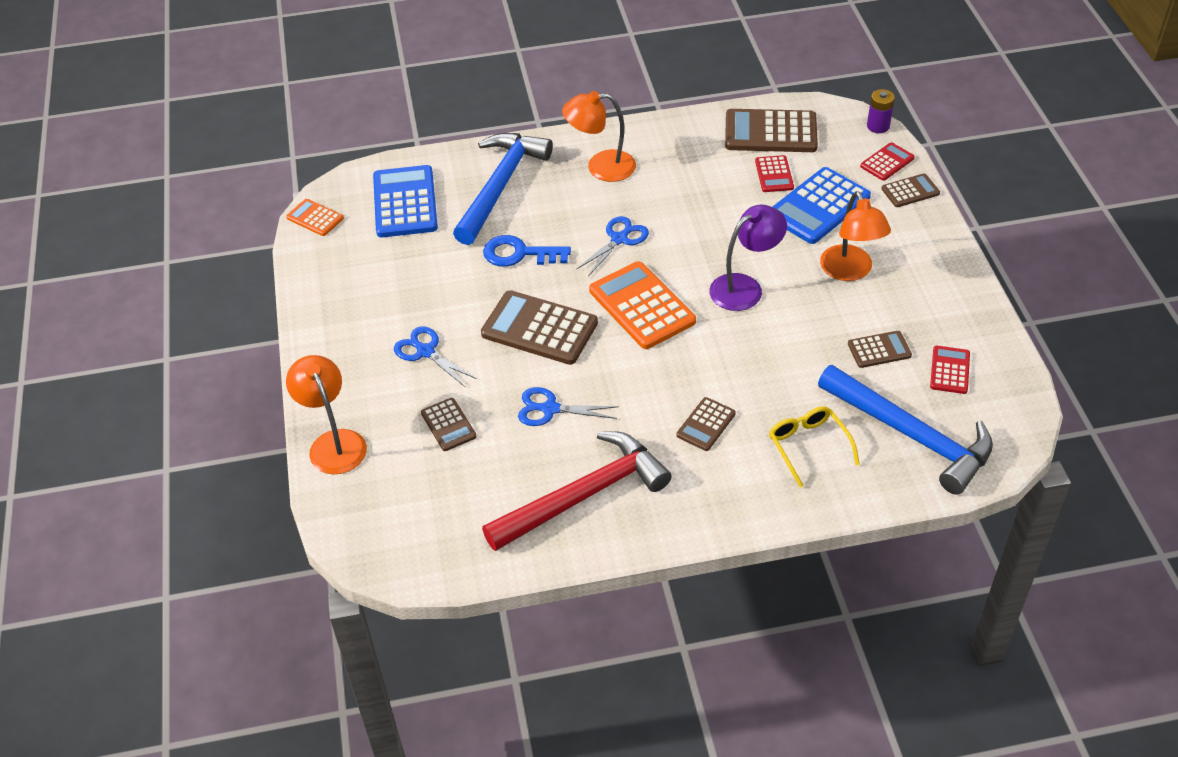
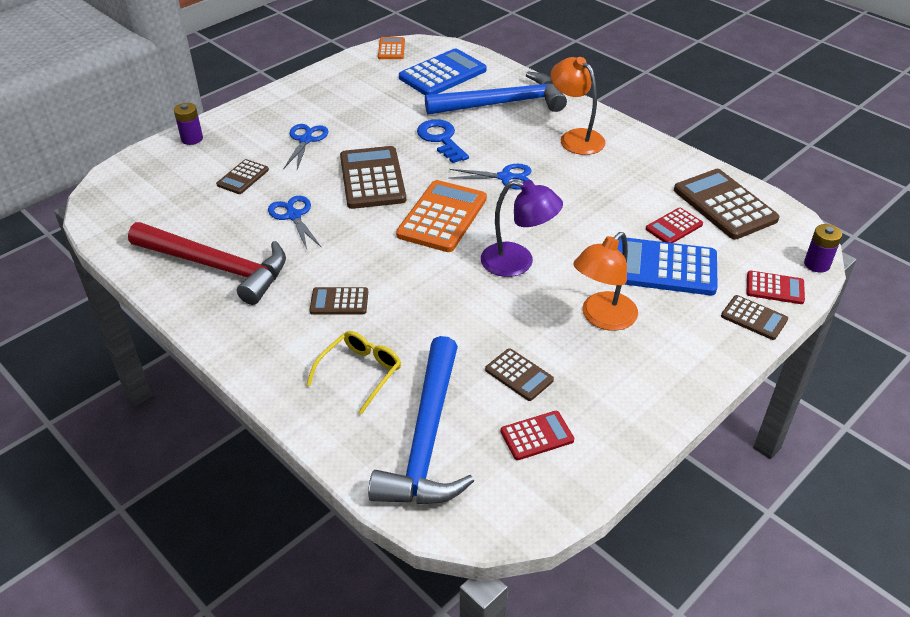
camera: 55 degrees right, 5 degrees down
orange lamp [286,355,367,474] -> purple battery [174,103,203,145]

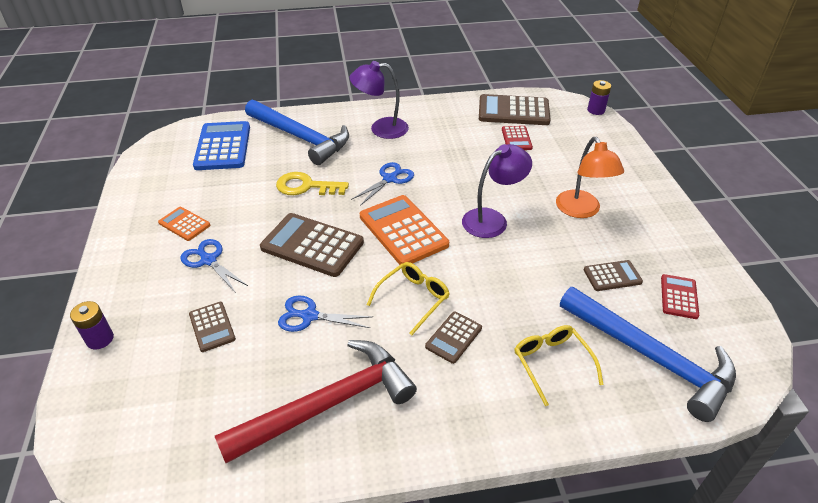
camera: 55 degrees left, 0 degrees up
orange calculator [378,37,405,59] -> orange calculator moved to [158,207,210,241]
blue key [417,119,469,163] -> yellow key [276,172,349,195]
blue hammer [425,72,567,115] -> blue hammer turned 105 degrees clockwise [245,100,349,165]
orange lamp [551,57,606,155] -> purple lamp [349,61,409,139]
blue calculator [618,238,718,295] -> none
brown calculator [721,295,788,340] -> none
red calculator [746,271,805,304] -> none
none -> yellow glasses [367,262,450,335]

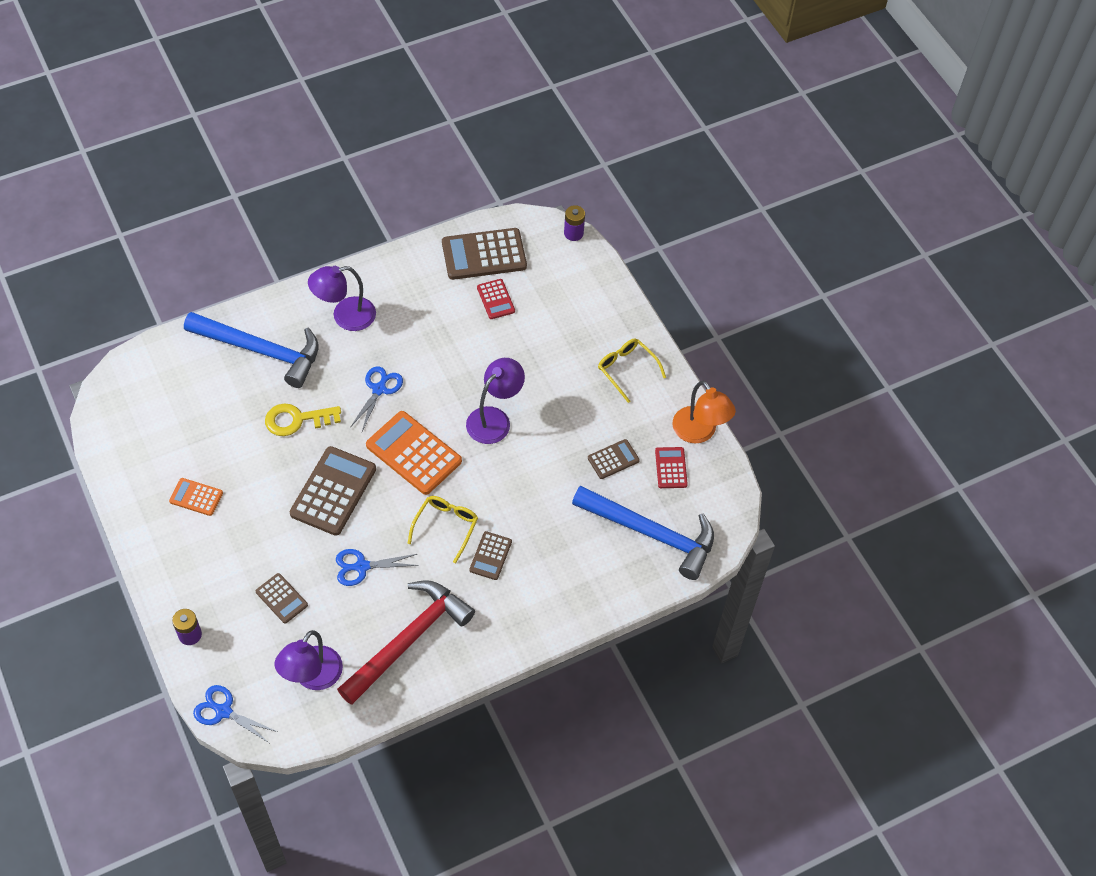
camera: 20 degrees left, 15 degrees up
blue scissors [180,239,248,293] -> blue scissors moved to [193,685,277,743]
blue calculator [193,121,250,170] -> none
brown calculator [260,213,364,277] -> brown calculator turned 105 degrees clockwise [290,446,376,536]
yellow glasses [515,325,604,406] -> yellow glasses moved to [598,339,666,403]
orange lamp [556,137,624,218] -> orange lamp moved to [672,381,736,443]
none -> purple lamp [275,630,343,690]

